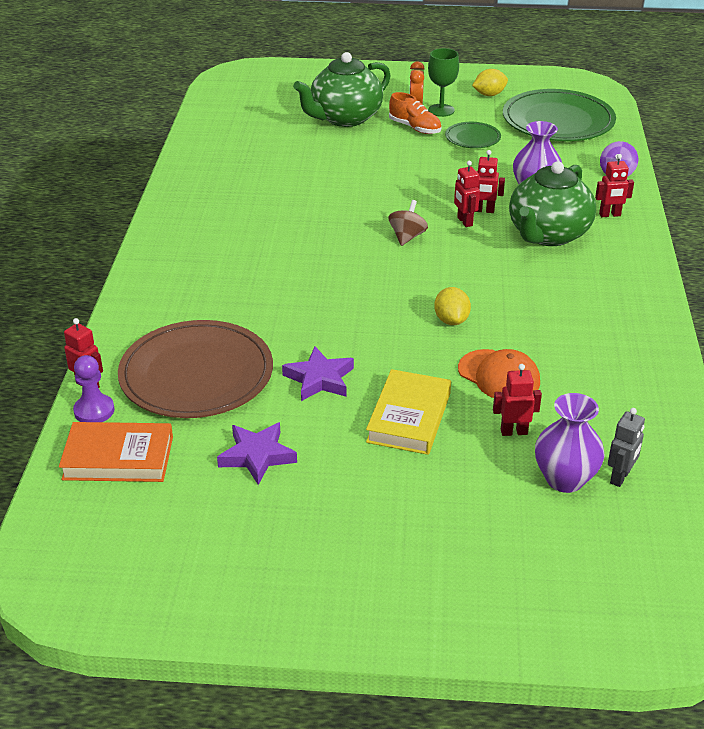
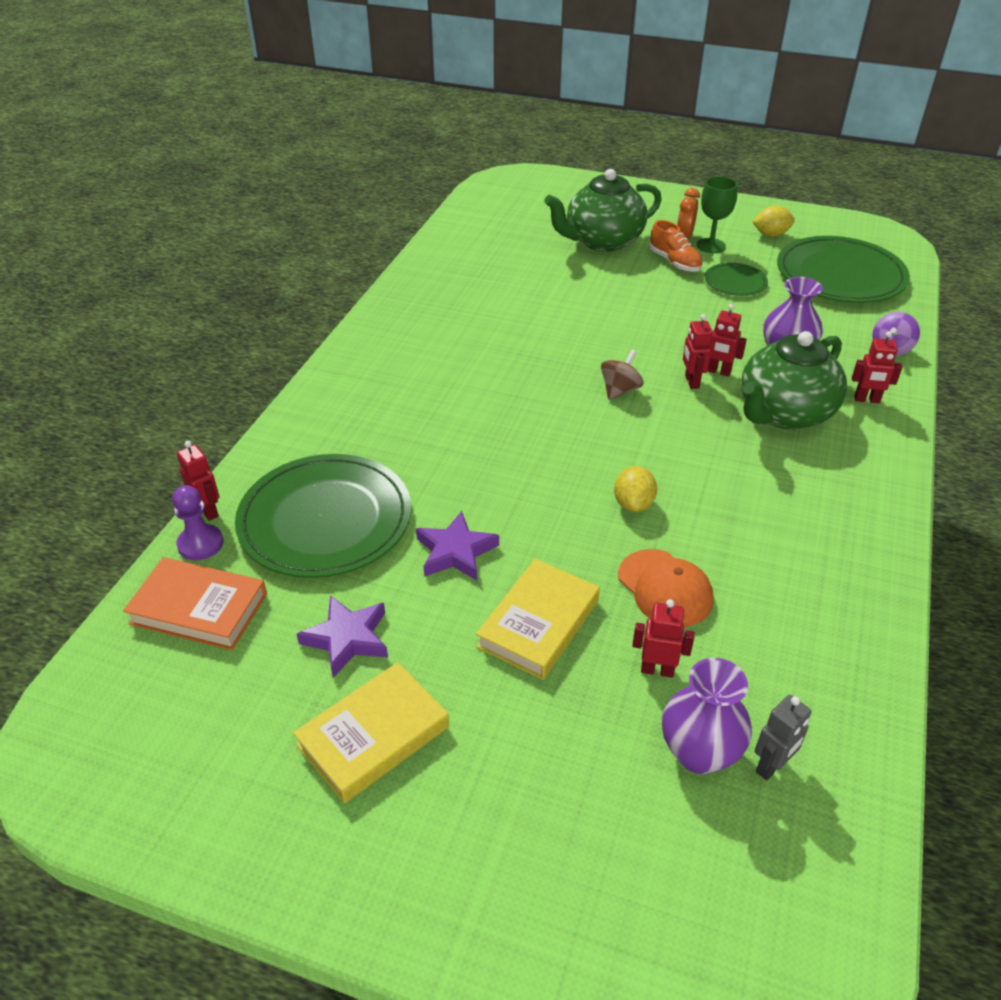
camera: 15 degrees right, 5 degrees up
brown plate [118,320,273,418] -> green plate [235,454,411,578]
none -> yellow book [293,662,449,803]

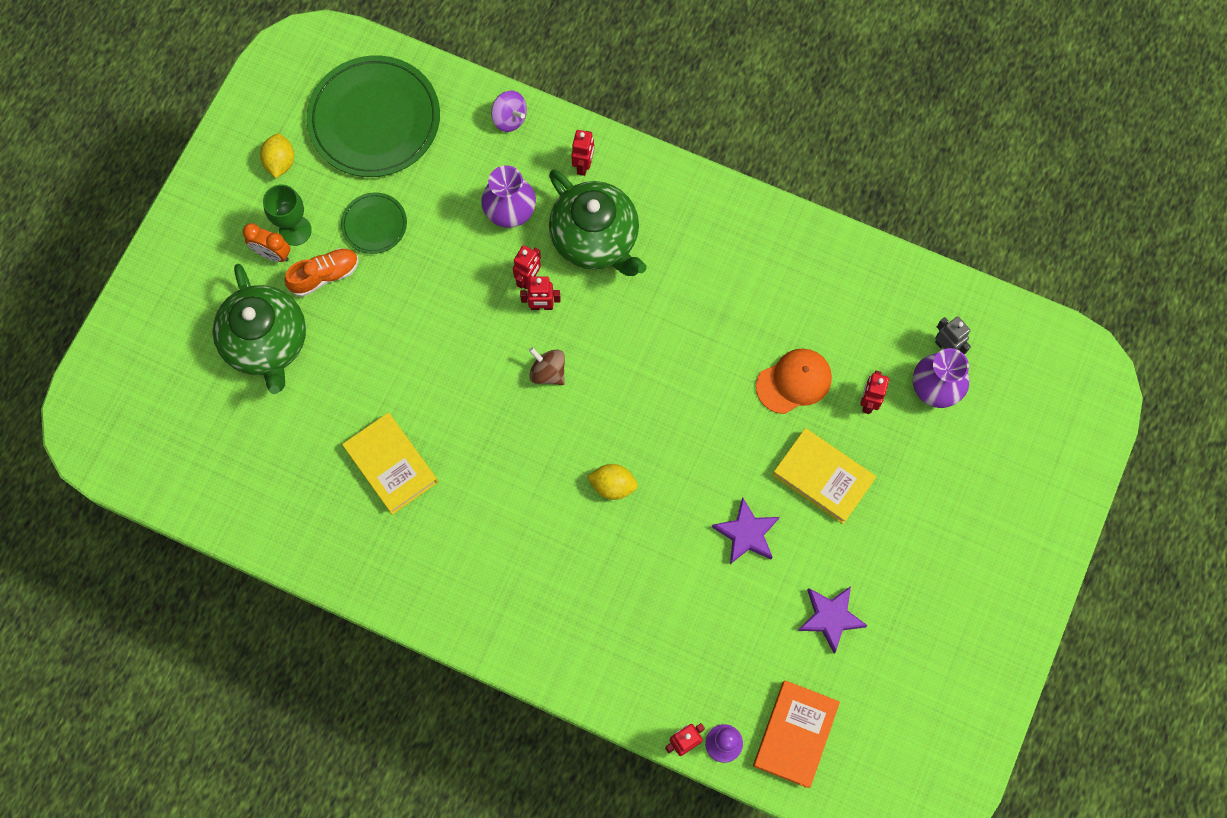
camera: 85 degrees left, 30 degrees up
green plate [235,454,411,578] -> none
yellow book [293,662,449,803] -> yellow book moved to [342,413,438,515]
yellow lemon [614,466,657,512] -> yellow lemon moved to [587,464,638,500]

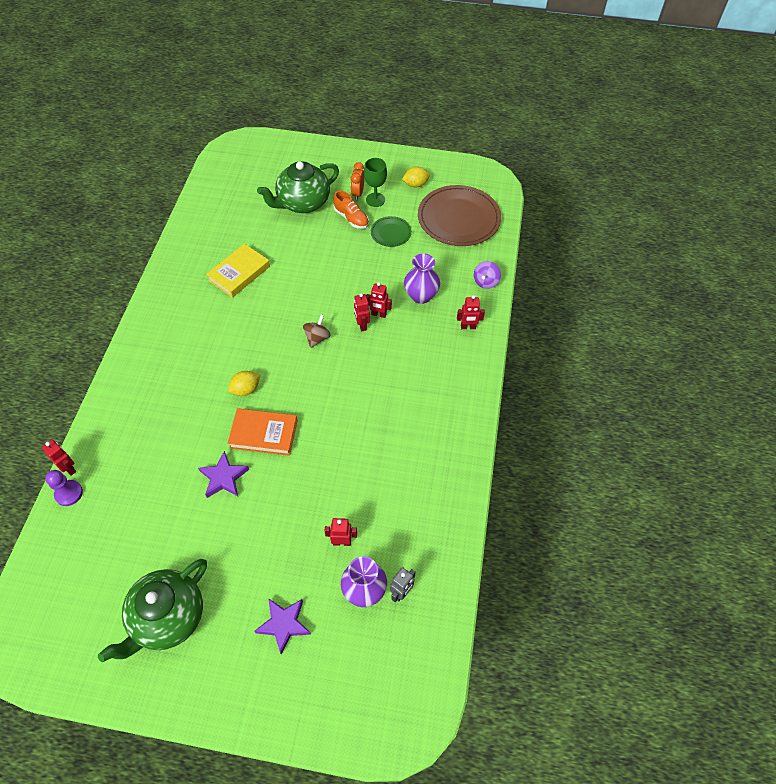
camera: 75 degrees right, 15 degrees down
green plate [306,55,440,177] -> brown plate [418,185,501,246]
green teapot [549,170,647,276] -> green teapot moved to [98,559,207,662]
yellow lemon [587,464,638,500] -> yellow lemon turned 60 degrees clockwise [228,371,260,396]
orange book [753,680,840,788] -> orange book moved to [228,409,297,456]
orange cap [756,349,832,414] -> none
yellow book [773,428,876,524] -> none
purple star [798,586,868,654] -> purple star moved to [254,598,311,655]

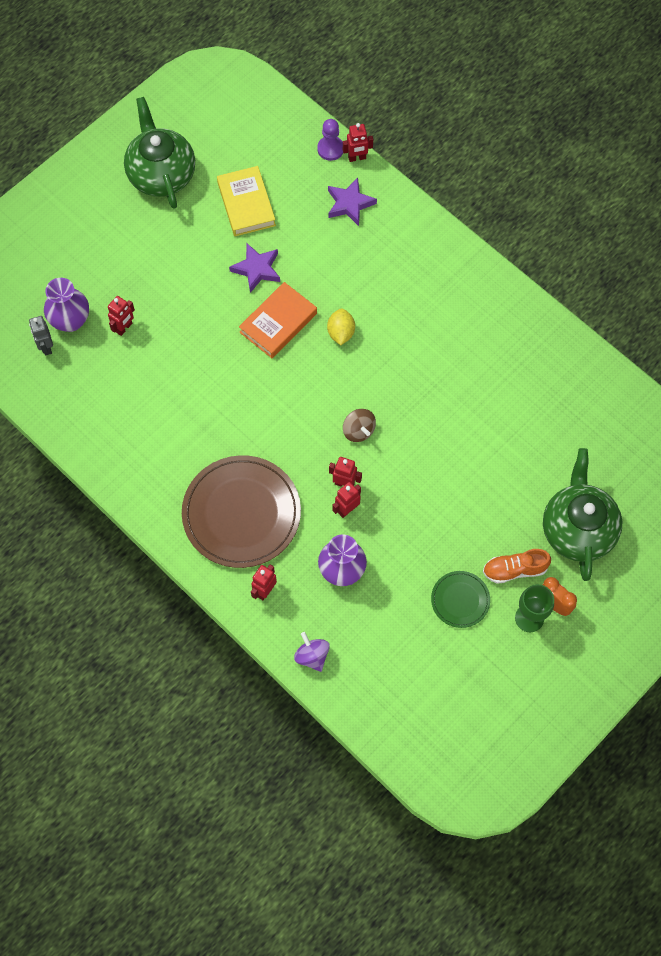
camera: 125 degrees right, 10 degrees up
yellow book [206,244,270,298] -> yellow book moved to [217,166,276,236]
purple star [254,598,311,655] -> purple star moved to [328,177,377,226]
yellow lemon [402,167,430,187] -> none
brown plate [418,185,501,246] -> brown plate moved to [182,455,301,568]

